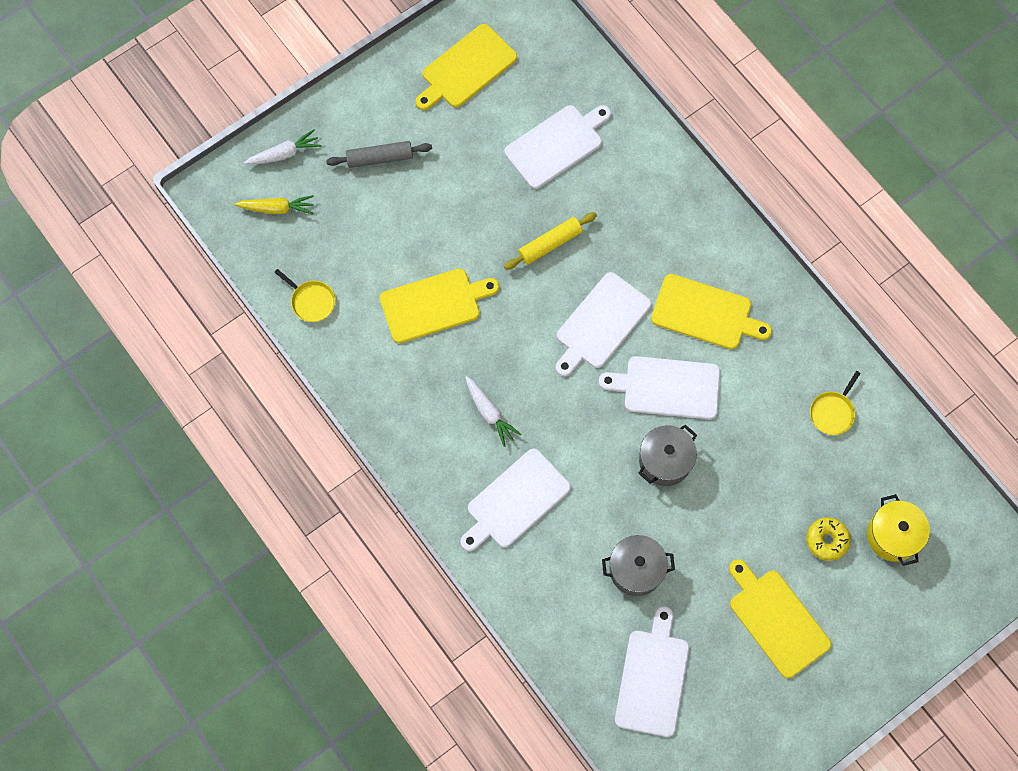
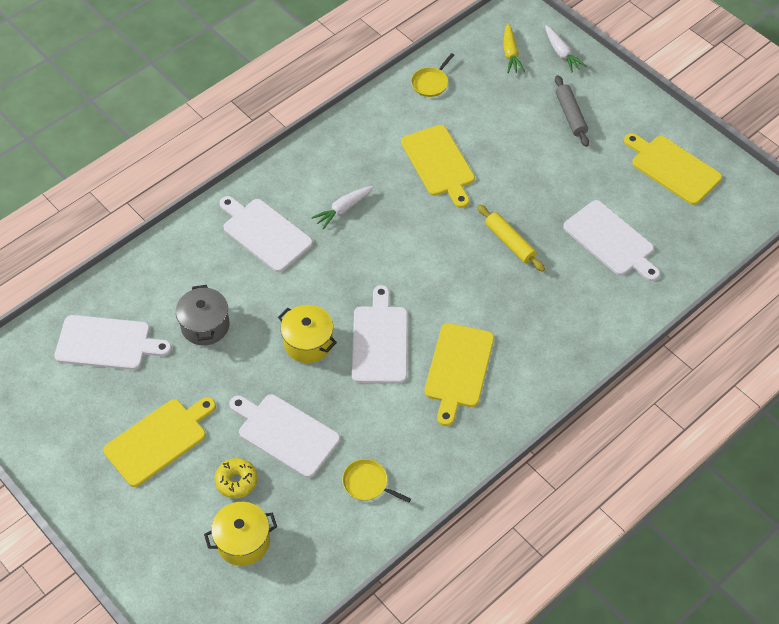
camera: 85 degrees right, 15 degrees down
white cutting board [556,272,651,376] -> white cutting board moved to [229,394,340,478]
grey pot [638,424,697,486] -> yellow pot [278,305,337,363]

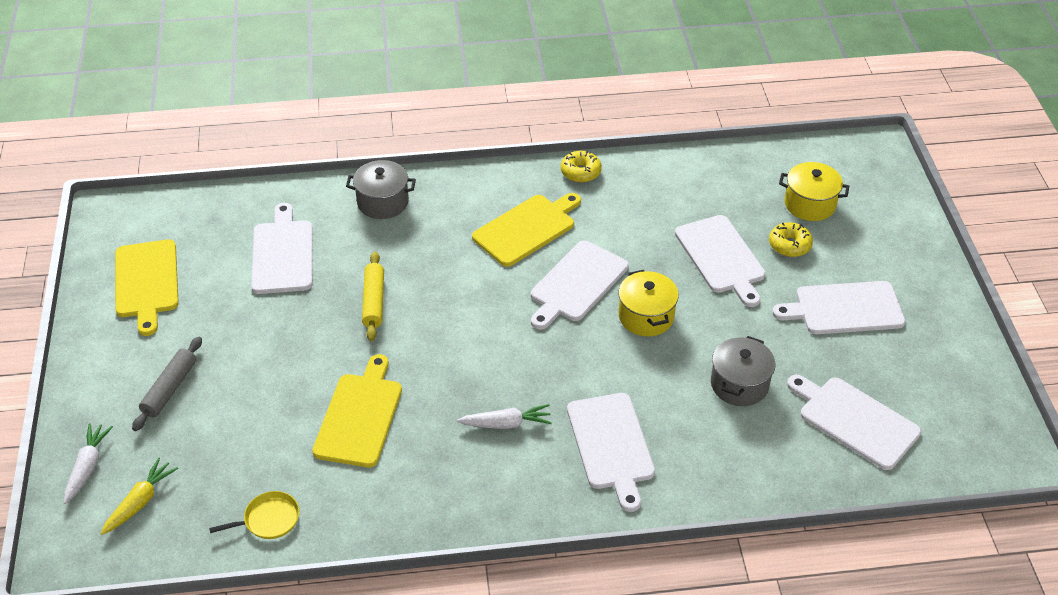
camera: 145 degrees left, 10 degrees down
yellow cutting board [103,397,216,487] -> white cutting board [772,281,906,334]
yellow pan [342,459,411,503] -> none
none -> grey pot [346,160,416,219]
none -> yellow donut [561,150,602,183]

